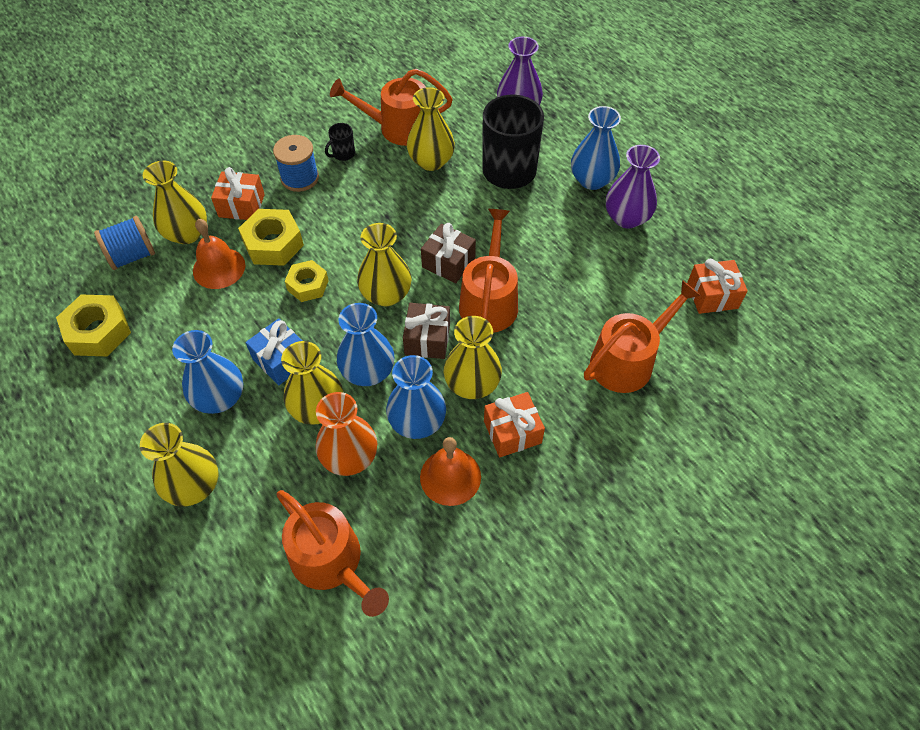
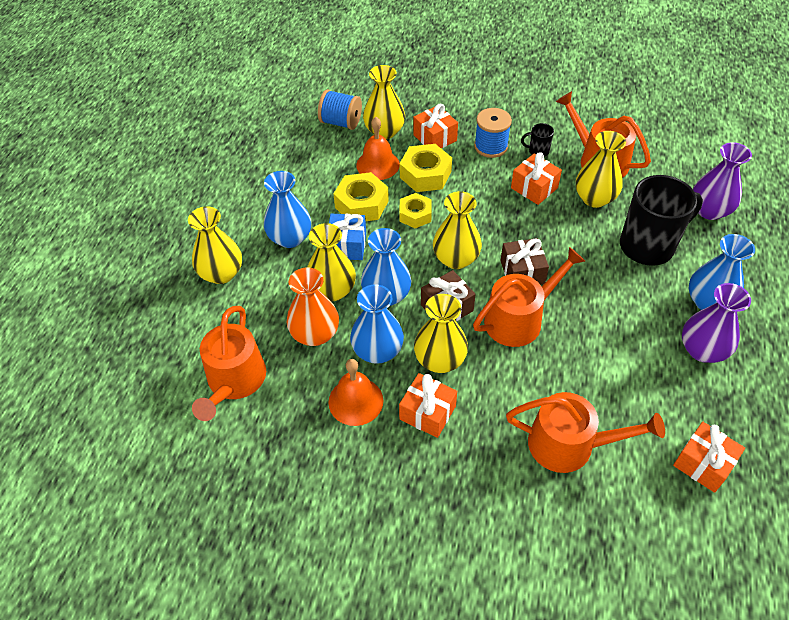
camera: 50 degrees right, 5 degrees down
yellow nut [56,294,131,356] -> yellow nut moved to [334,172,389,221]
none -> orange gift [511,152,562,205]

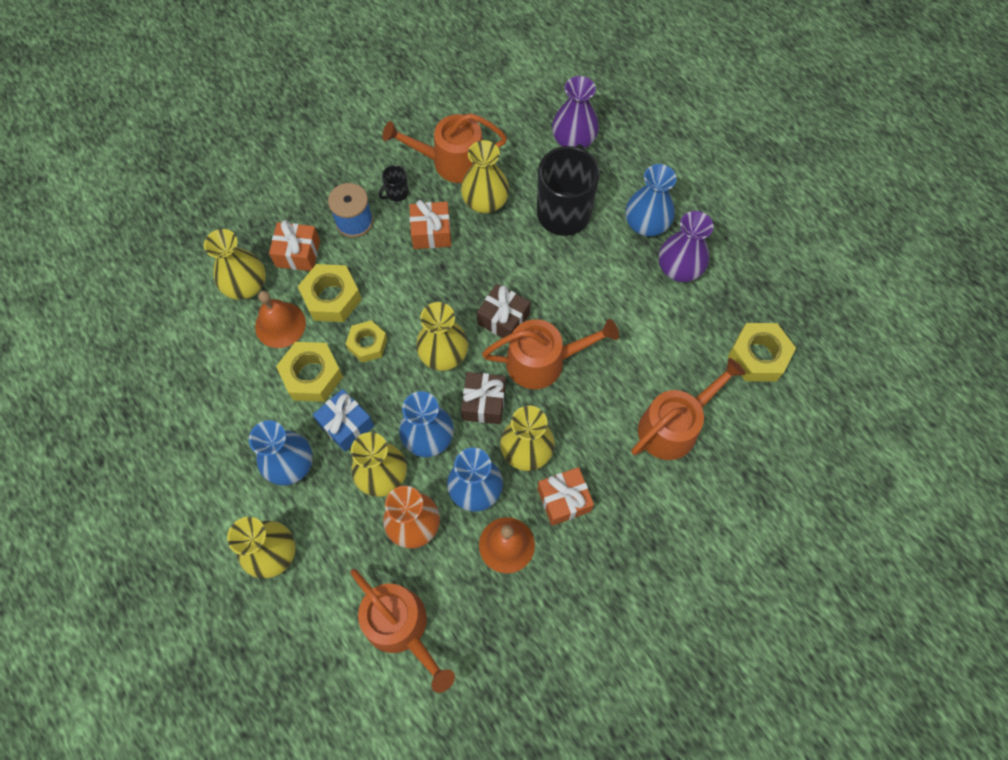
camera: 50 degrees left, 15 degrees up
blue spool [318,89,362,130] -> none
orange watering can [473,247,585,347] -> orange watering can turned 75 degrees clockwise [482,319,619,389]
orange gift [673,422,745,493] -> yellow nut [728,323,796,381]

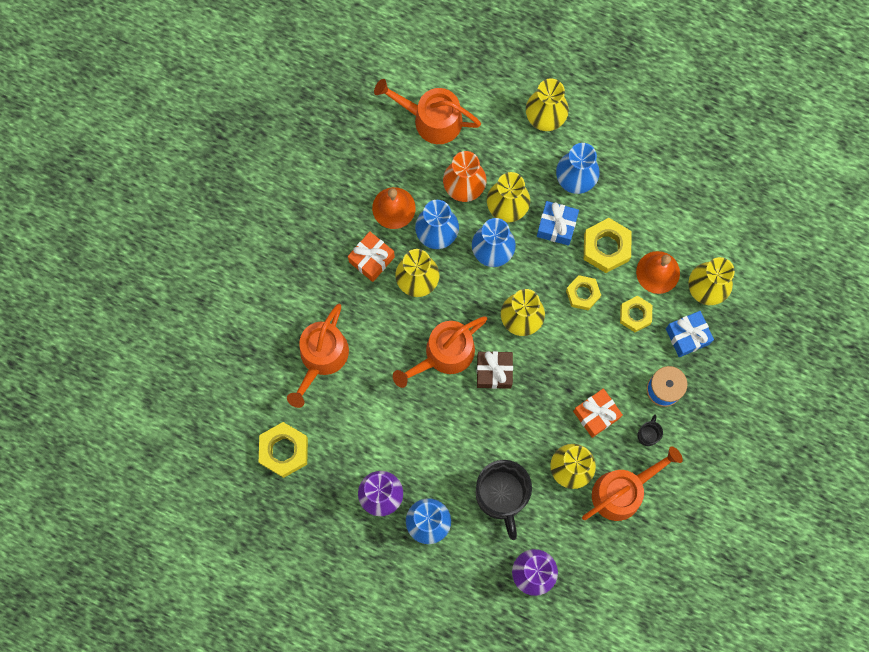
camera: 150 degrees right, 10 degrees up
orange gift [269,220,320,271] -> blue gift [666,311,714,357]
yellow nut [297,264,362,322] -> yellow nut [620,296,652,332], size x0.66
brown gift [461,372,506,424] -> none

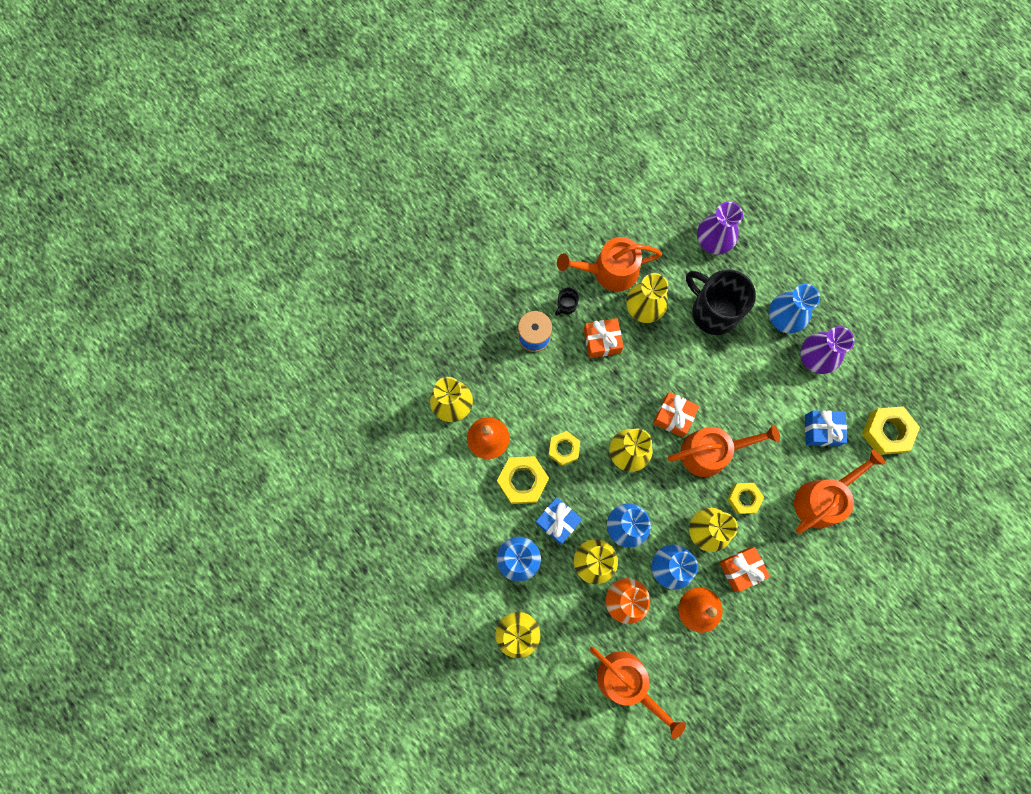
camera: 155 degrees left, 0 degrees up
black mug [476,460,532,540] -> black mug turned 60 degrees counterclockwise [686,269,756,335]
brown gift [477,351,513,389] -> orange gift [653,392,699,437]
yellow nut [620,296,652,332] -> yellow nut moved to [727,483,764,514]
blue gift [666,311,714,357] -> blue gift moved to [805,410,847,446]

